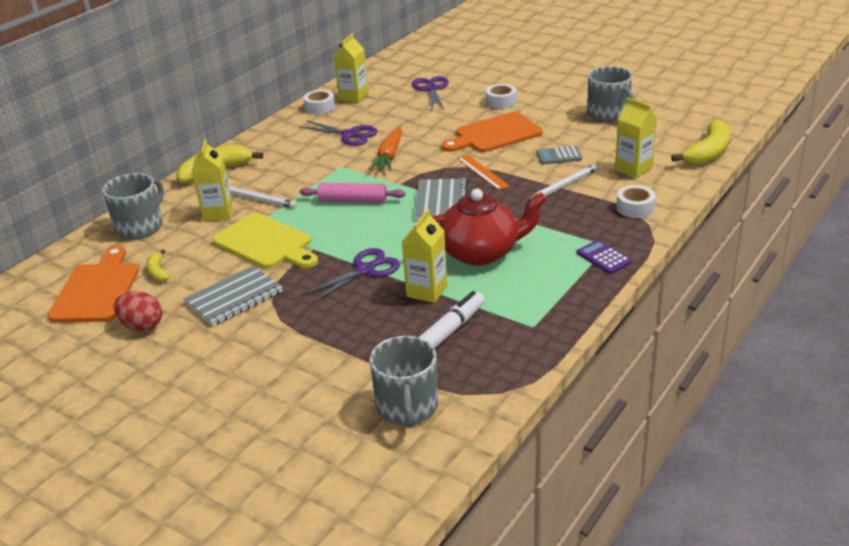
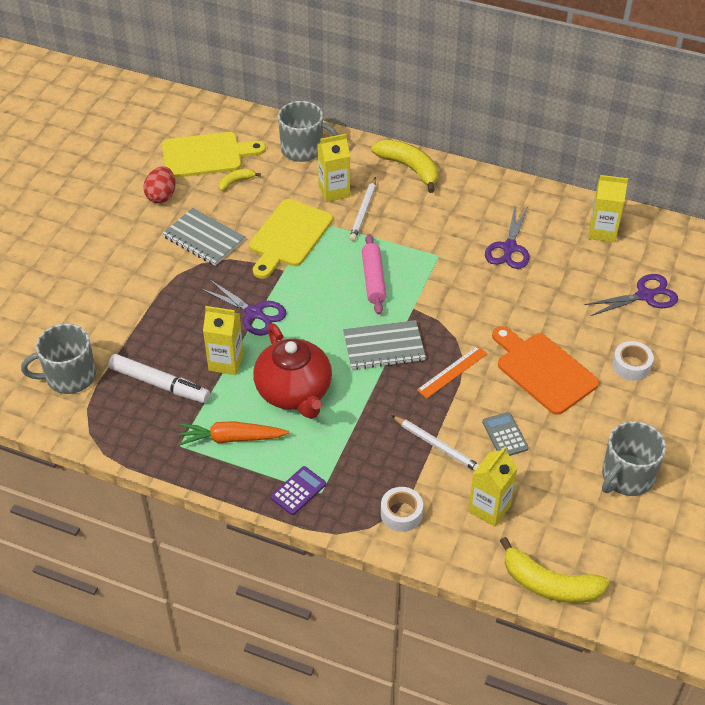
camera: 75 degrees right, 15 degrees up
orange cutting board [48,246,139,323] -> yellow cutting board [162,132,266,178]
white tape [303,90,335,114] -> none
orange carrot [369,126,402,171] -> orange carrot moved to [179,421,289,446]

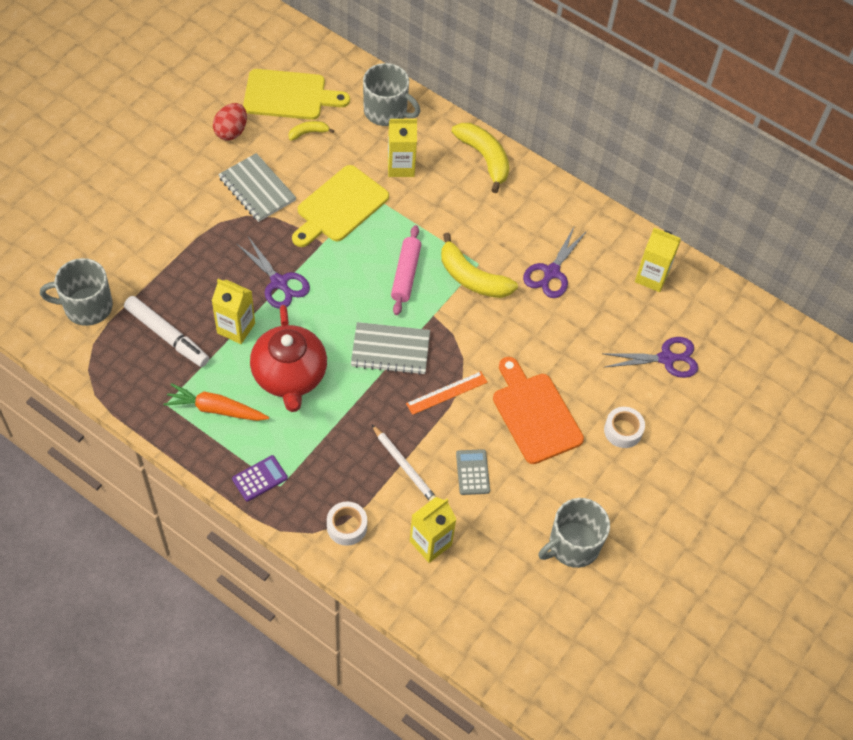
camera: 10 degrees right, 10 degrees up
white pencil [349,177,376,241] -> none
yellow banana [500,537,609,603] -> yellow banana moved to [441,233,518,298]

